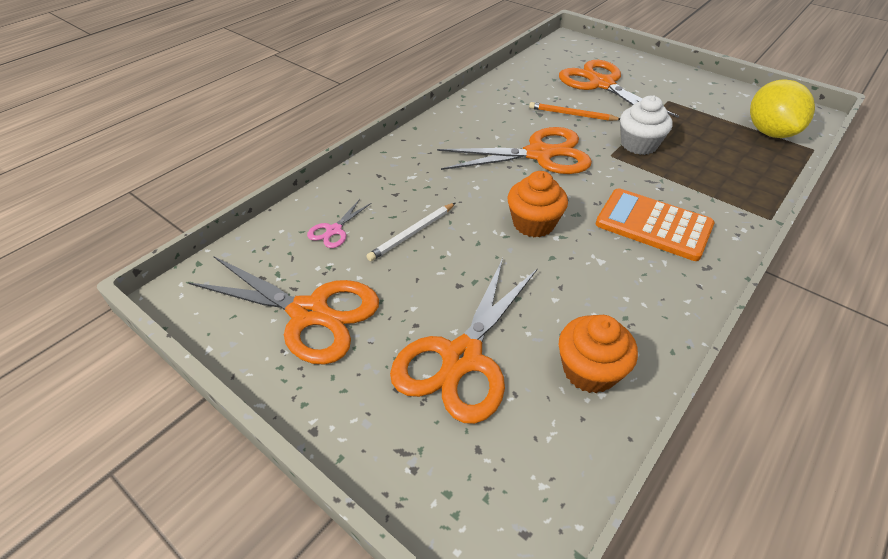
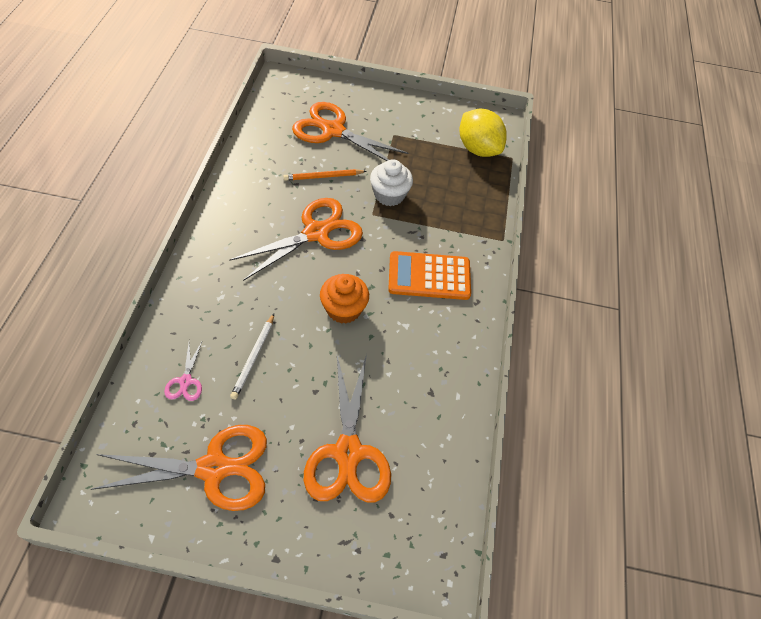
camera: 35 degrees left, 10 degrees up
orange cupcake [559,315,638,393] -> none

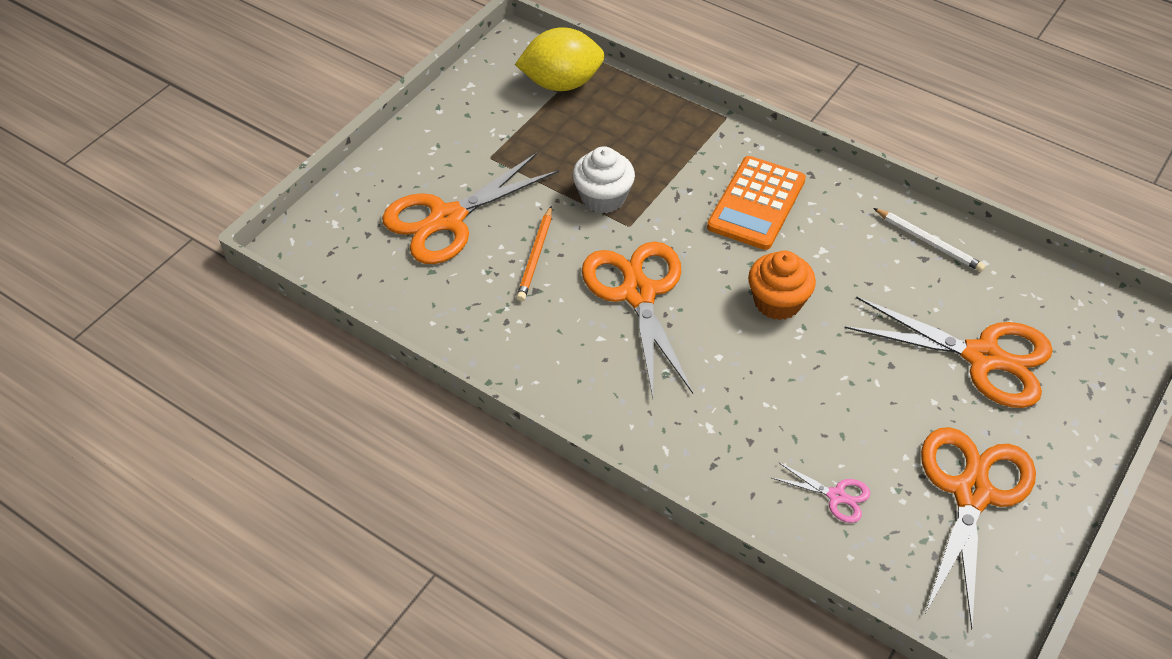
camera: 60 degrees left, 5 degrees down
white pencil [230,314,274,400] -> white pencil moved to [873,208,986,272]

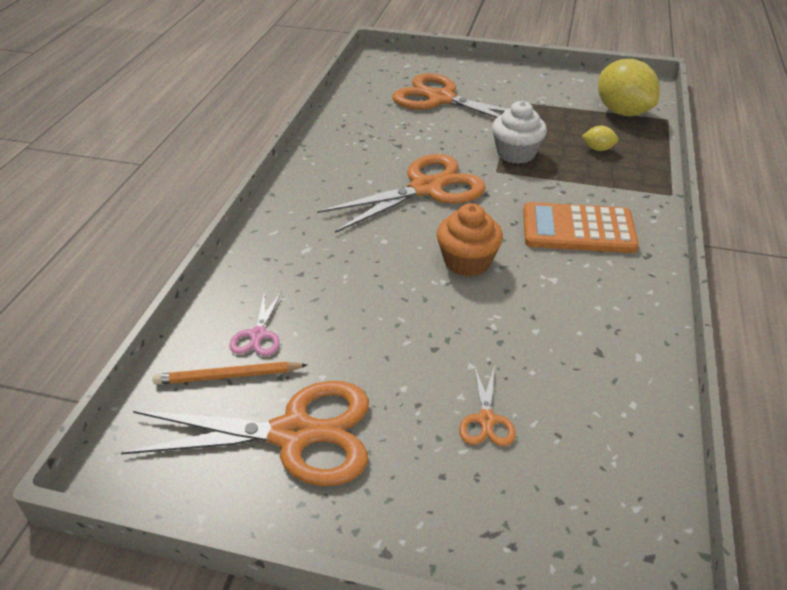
camera: 70 degrees right, 10 degrees down
orange pencil [517,206,552,301] -> orange pencil moved to [153,362,307,385]
orange scissors [845,296,1053,408] -> orange scissors [459,365,516,446], size x0.44
white pencil [873,208,986,272] -> none
none -> yellow lemon [582,126,618,151]

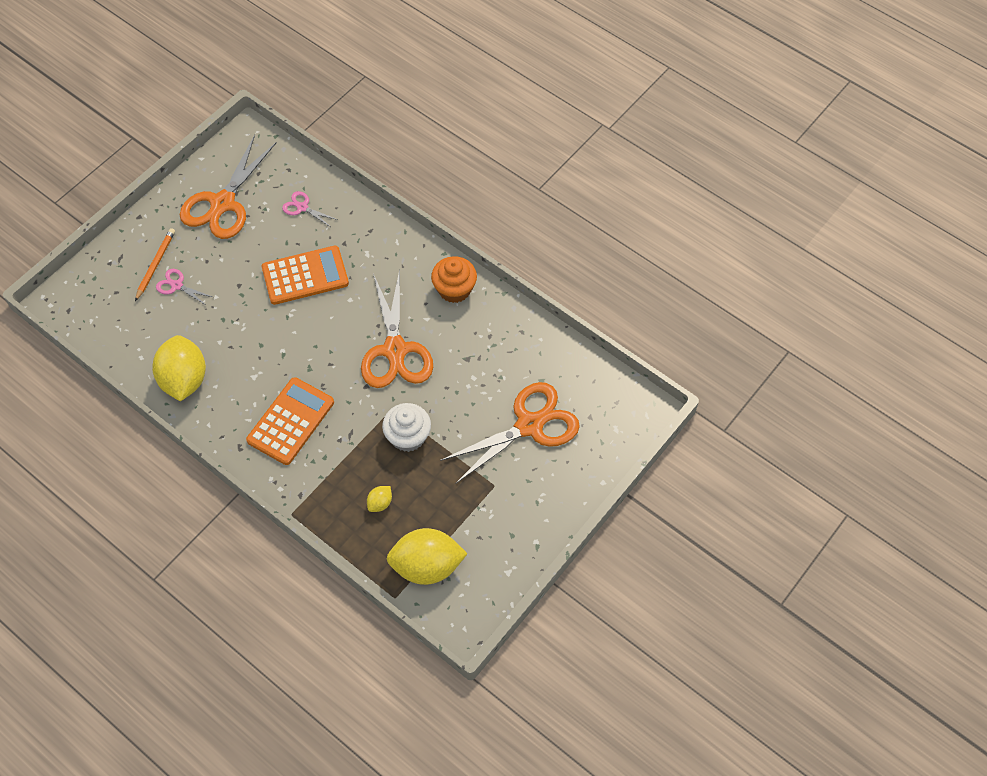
camera: 115 degrees right, 20 degrees up
orange pencil [153,362,307,385] -> orange pencil moved to [135,228,175,301]
orange cupcake [437,203,503,277] -> orange cupcake moved to [431,256,477,303]
orange scissors [459,365,516,446] -> pink scissors [156,269,212,306]
none -> yellow lemon [152,335,206,402]
none -> orange calculator [262,246,349,305]

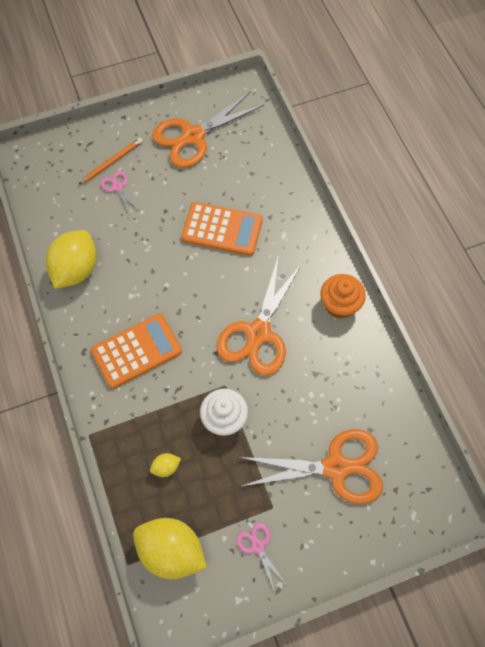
camera: 30 degrees right, 5 degrees up
pink scissors [282,191,338,227] -> pink scissors moved to [237,523,285,589]

